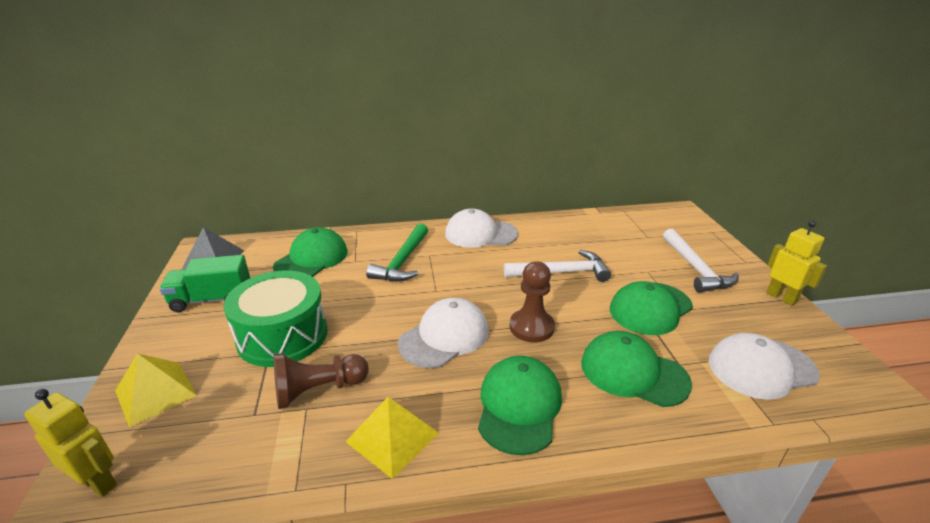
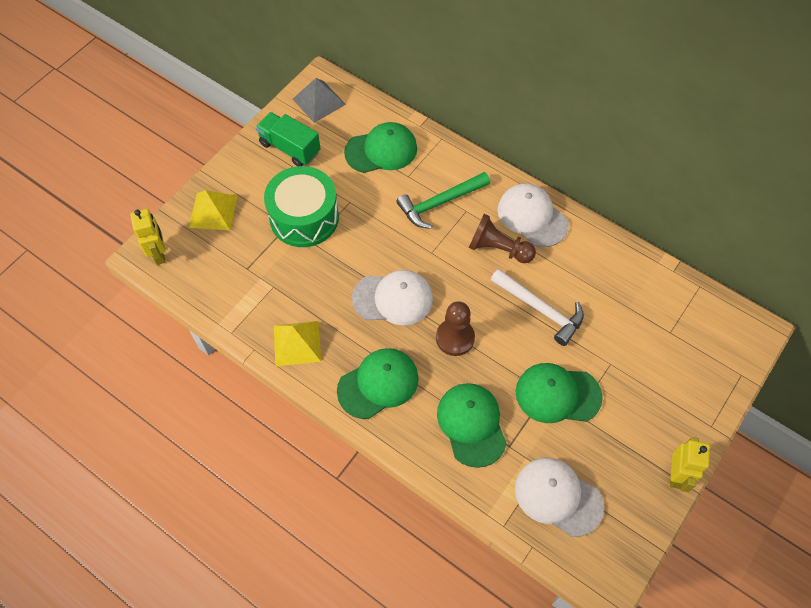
camera: 45 degrees right, 30 degrees up
brown pawn [274,353,369,409] -> brown pawn moved to [469,214,536,263]
white hammer [663,229,739,292] -> none

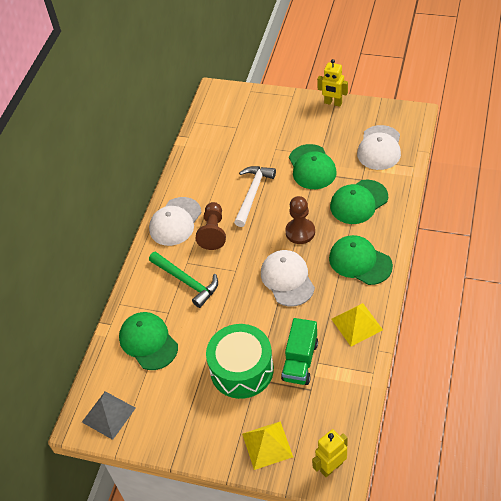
camera: 105 degrees left, 10 degrees down
green truck [256,112,321,166] -> green truck moved to [281,318,318,385]
yellow robot [670,437,710,492] -> yellow robot turned 150 degrees counterclockwise [317,59,348,107]

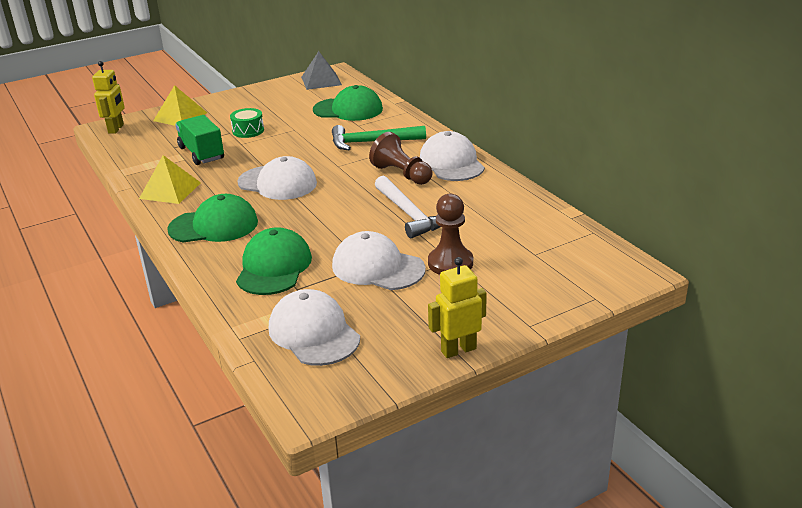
camera: 130 degrees right, 20 degrees down
green drum [206,324,274,399] -> green drum [230,108,264,138], size x0.48
brown pawn [285,196,315,244] -> brown pawn moved to [428,194,473,275]
green cap [289,144,337,189] -> white cap [332,231,426,290]

